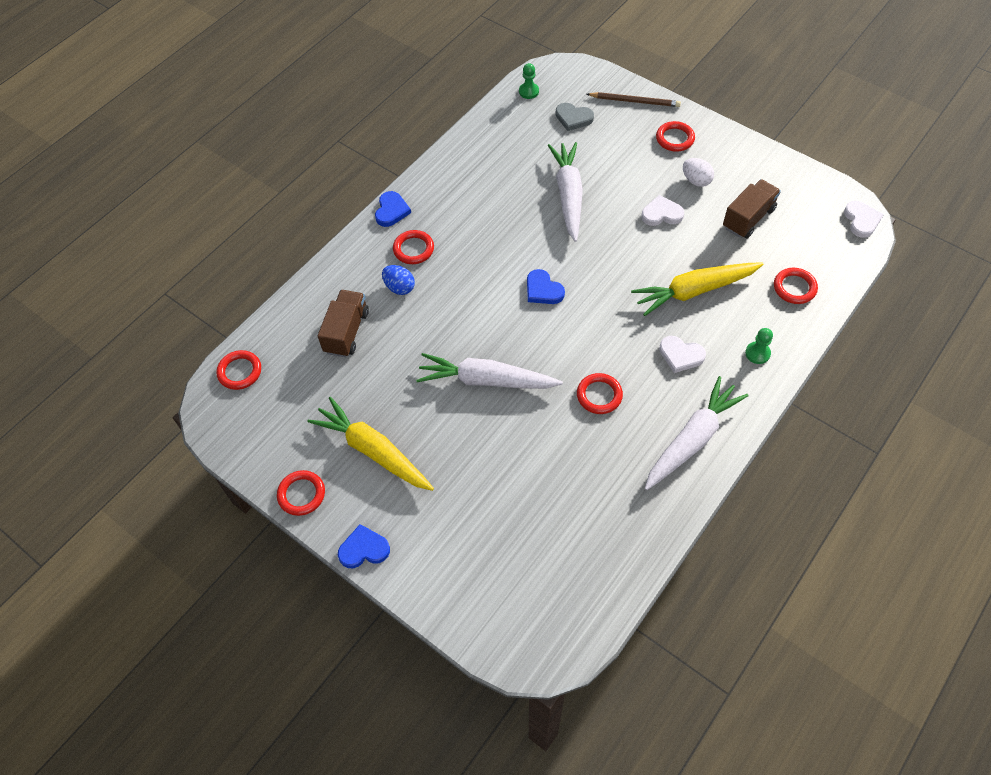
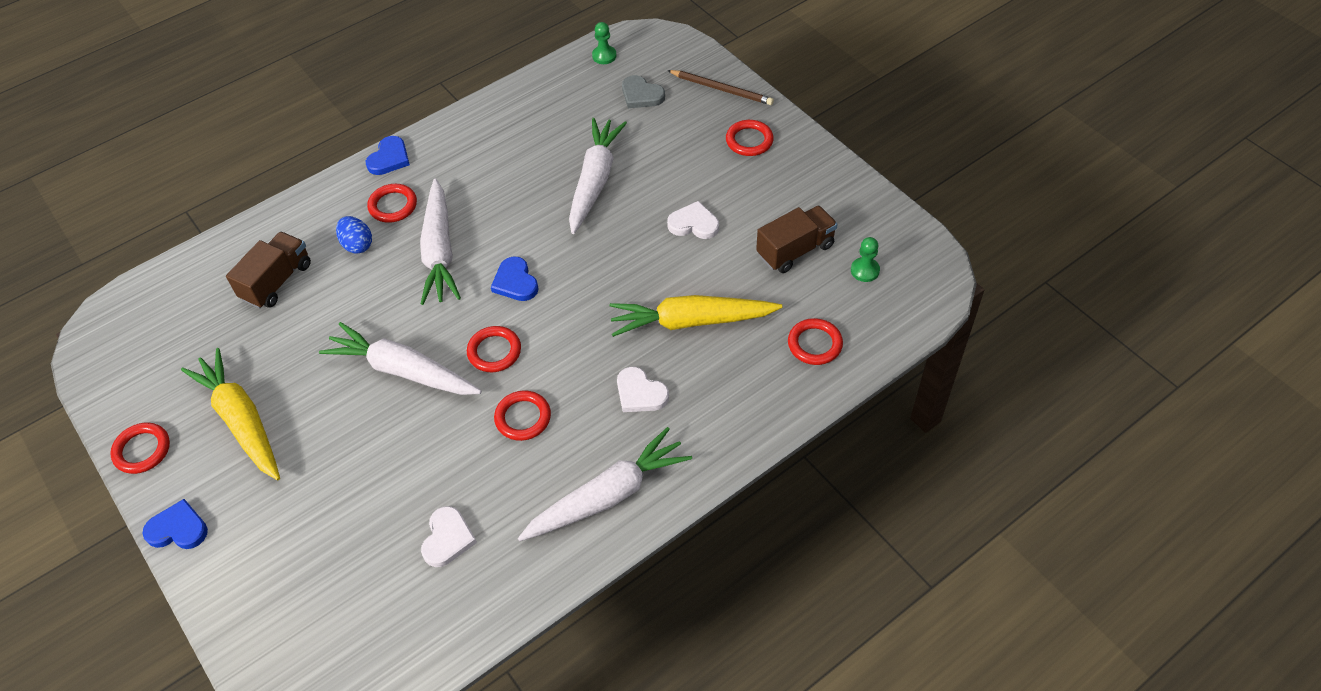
camera: 15 degrees right, 5 degrees down
red ring [216,350,261,390] -> red ring moved to [467,326,521,372]
white egg [683,158,714,187] -> none
green pawn [745,328,773,364] -> green pawn moved to [851,237,880,282]
white heart [844,201,884,238] -> white heart moved to [421,506,477,567]
none -> white carrot [420,179,461,305]

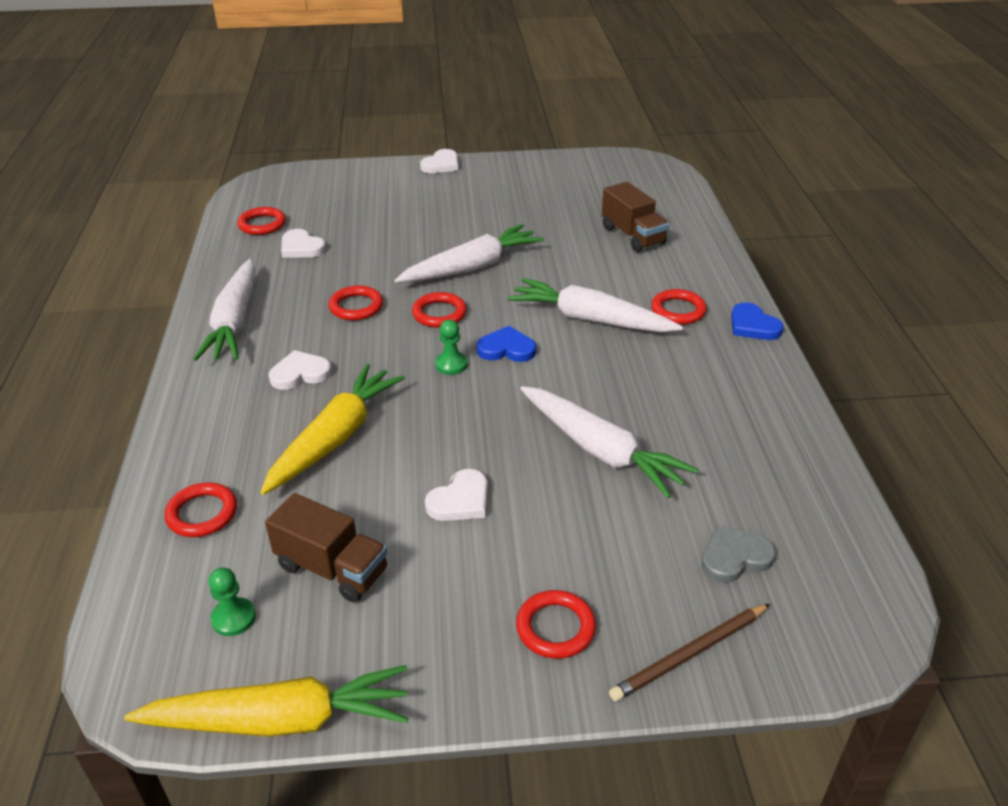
camera: 120 degrees right, 15 degrees down
red ring [110,423,170,474] -> red ring moved to [237,207,286,235]
blue heart [142,499,208,549] -> white heart [420,149,458,173]
yellow carrot [181,348,280,480] -> yellow carrot moved to [124,665,409,737]
blue egg [336,216,372,253] -> none
green pawn [592,22,617,64] -> green pawn moved to [435,320,467,375]
brown truck [756,206,838,273] -> brown truck turned 60 degrees counterclockwise [265,493,387,602]

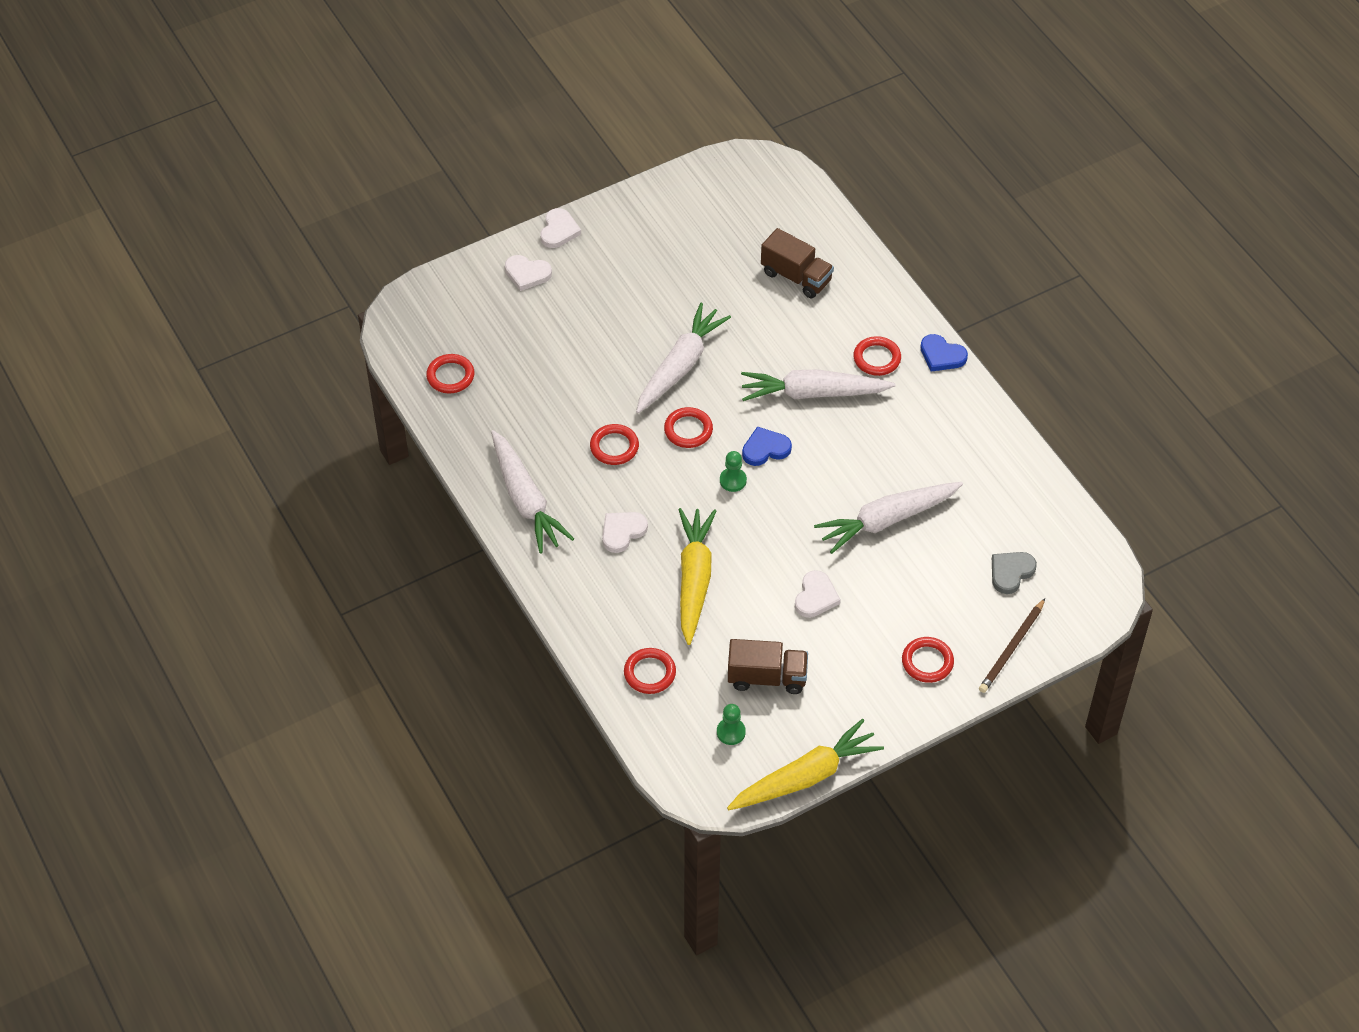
camera: 25 degrees left, 15 degrees up
white heart [281,229,326,257] -> white heart moved to [505,255,552,291]
white carrot [520,386,699,498] -> white carrot turned 135 degrees clockwise [814,482,963,554]

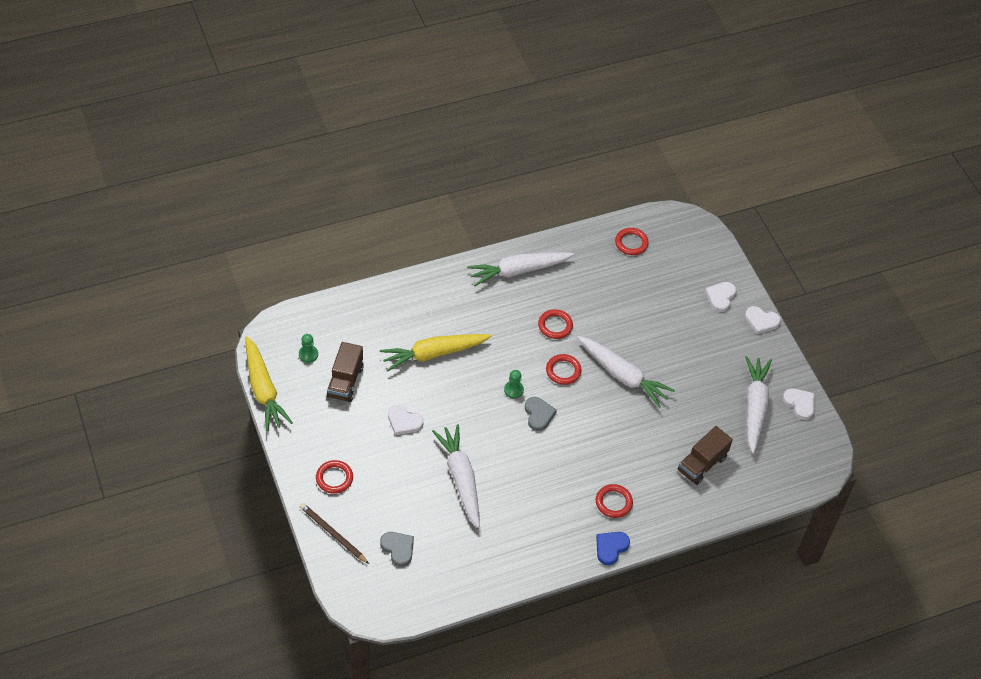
camera: 95 degrees right, 0 degrees up
white heart [602,512,648,553] -> white heart moved to [783,388,815,420]
red ring [624,648,676,694] -> none
yellow carrot [678,508,716,645] -> yellow carrot turned 150 degrees clockwise [380,334,492,372]
white carrot [741,369,896,401] -> white carrot moved to [745,356,772,454]
blue heart [742,427,792,466] -> grey heart [525,397,557,431]

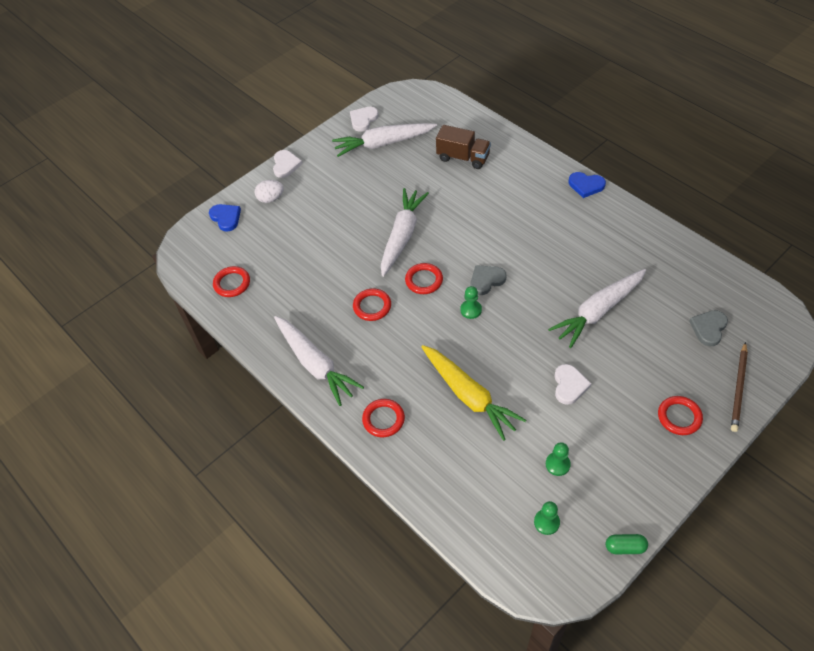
camera: 105 degrees left, 0 degrees up
yellow carrot [245,336,293,431] -> green capsule [606,534,648,554]
brown truck [327,342,364,402] -> green pawn [546,442,571,476]
red ring [596,484,633,518] -> red ring moved to [362,399,405,437]
white heart [705,282,736,312] -> white egg [255,180,284,203]
none -> blue heart [209,204,241,232]

